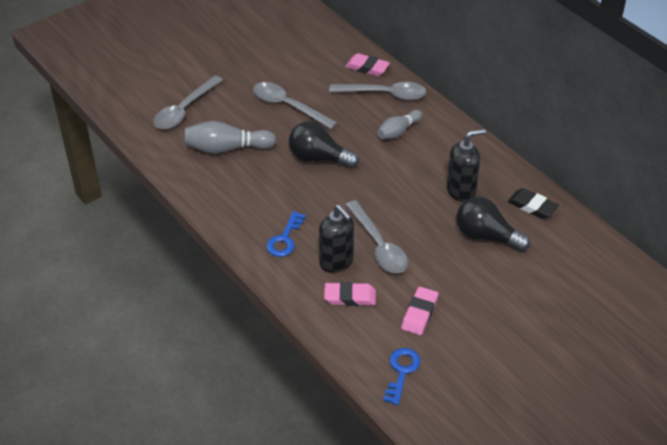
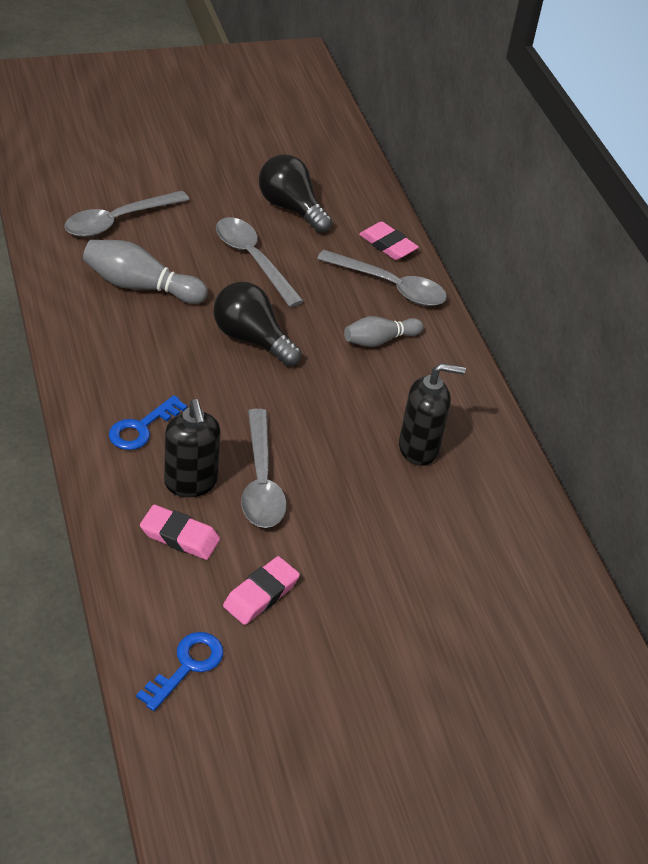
camera: 15 degrees right, 0 degrees up
black light bulb [456,197,530,252] -> black light bulb moved to [259,154,332,233]
black eraser [507,188,559,219] -> none

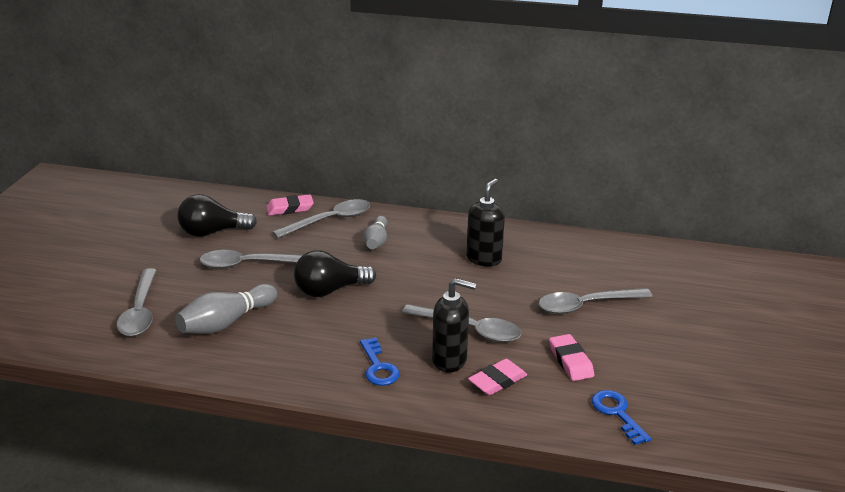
camera: 55 degrees left, 15 degrees down
none -> grey spoon [538,288,653,314]

